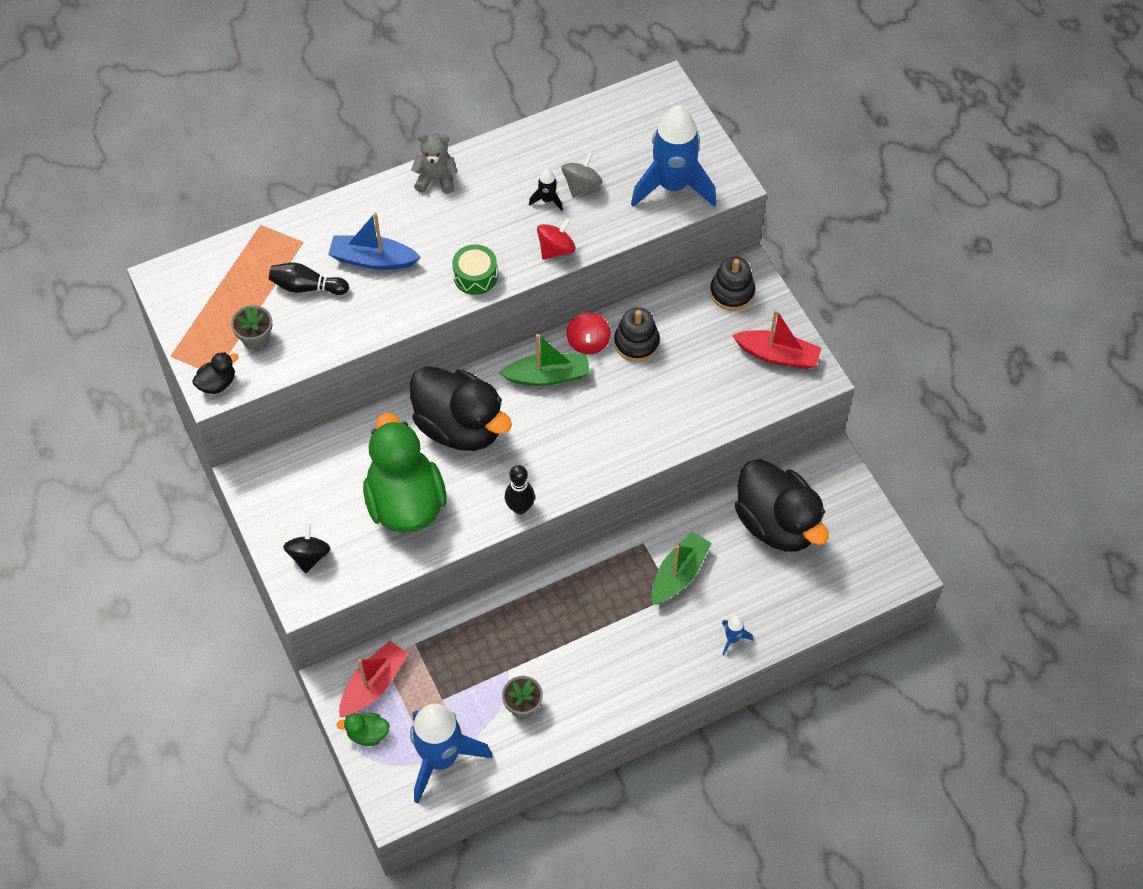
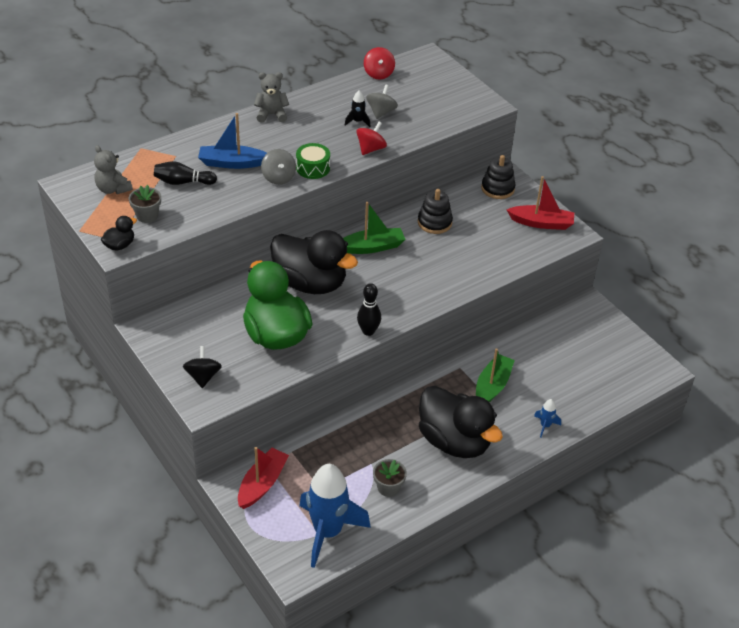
camera: 10 degrees left, 15 degrees down
green duck [337,713,390,746] -> none
red spinning top [567,312,611,355] -> red spinning top moved to [364,47,395,80]
blue rocket [631,105,716,207] -> none
black duck [735,459,829,552] -> black duck moved to [419,386,503,458]
none -> grey teddy bear [94,145,133,194]
none -> grey spinning top [261,149,296,185]

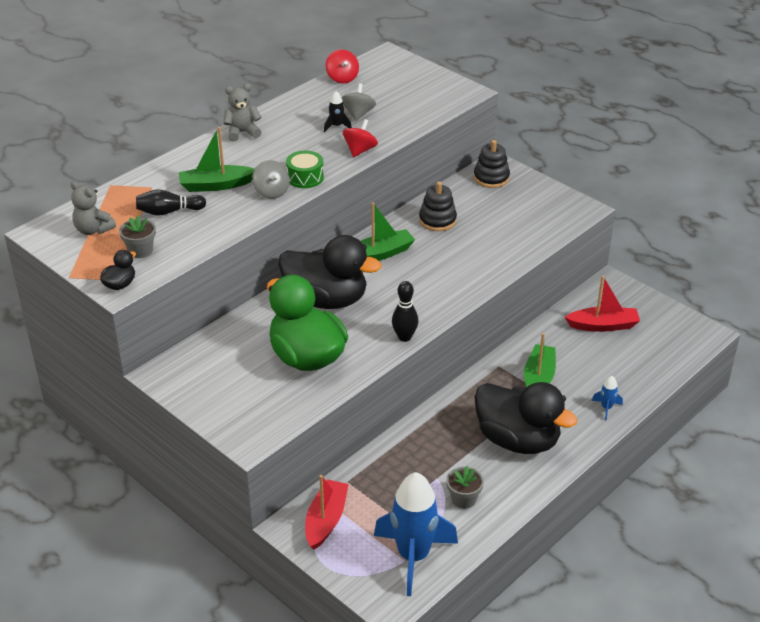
camera: 10 degrees left, 5 degrees down
black spinning top [183,346,222,388] -> none
blue boat [198,113,267,169] -> green boat [179,127,255,192]
red boat [506,176,574,230] -> red boat moved to [565,276,640,332]

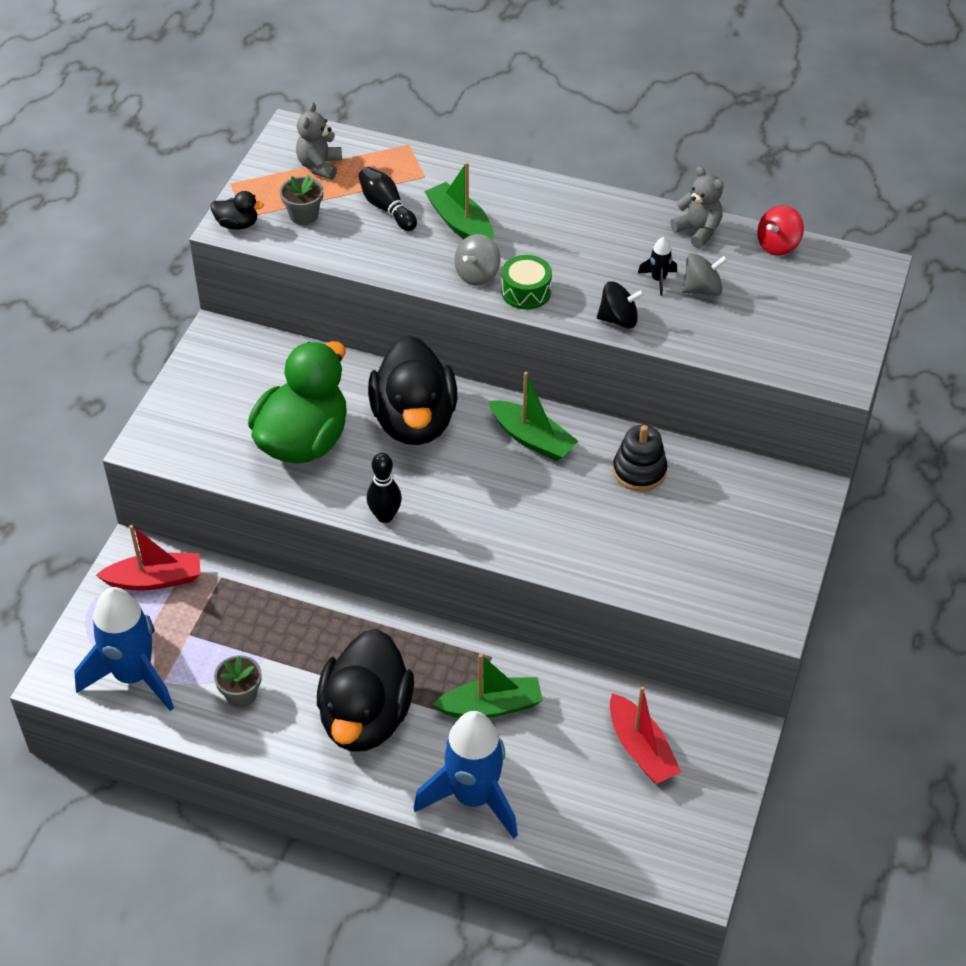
camera: 65 degrees right, 10 degrees up
grey teddy bear [223,84,261,141] -> grey teddy bear moved to [670,166,724,248]
red spinning top [343,119,378,157] -> black spinning top [597,281,645,329]
black stacking toy [474,140,510,188] -> none
blue rocket [592,376,623,420] -> blue rocket [414,711,518,838], size x2.46

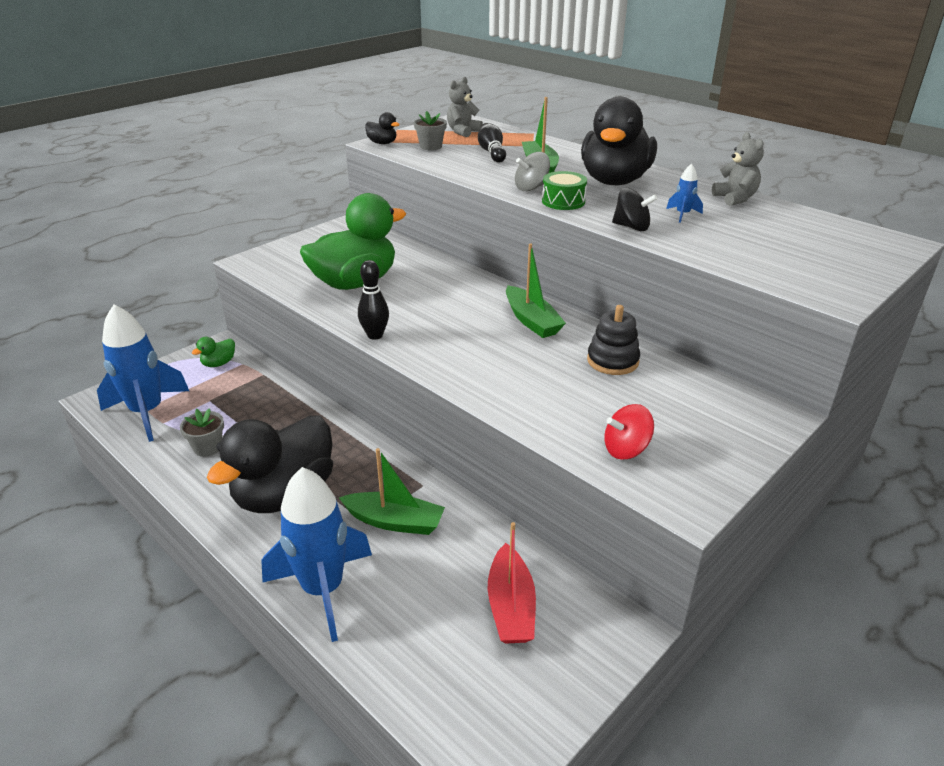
camera: 25 degrees right, 15 degrees down
red boat [96,525,200,591] -> green duck [192,337,235,367]
black duck [368,336,457,445] -> black duck moved to [581,97,657,185]
black rocket [638,237,677,296] -> blue rocket [666,164,703,223]
grey spinning top [682,253,728,296] -> none
red spinning top [757,205,804,256] -> red spinning top moved to [604,404,654,460]

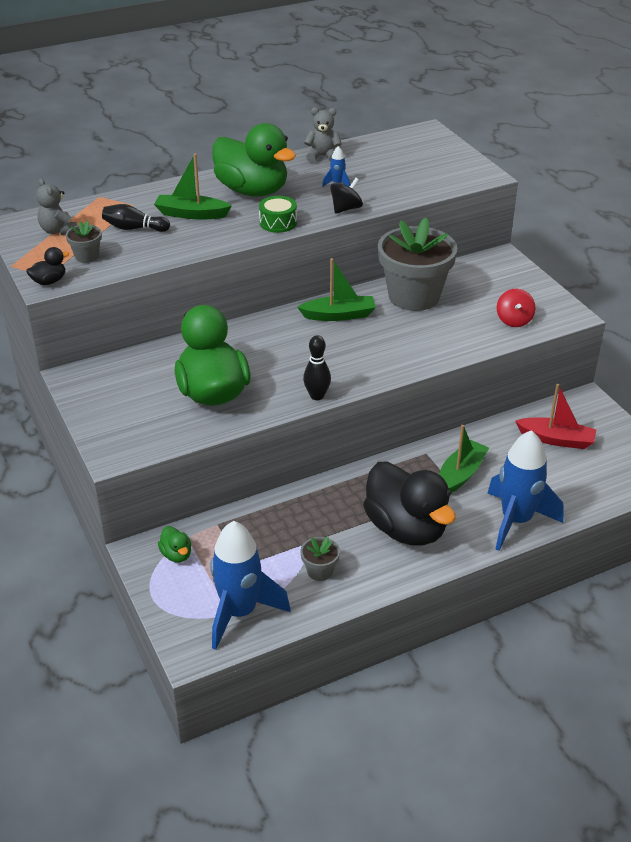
camera: 70 degrees left, 5 degrees up
grey spinning top [515,152,550,191] -> none
black duck [581,97,657,185] -> green duck [212,123,296,197]
black stacking toy [587,305,640,375] -> grey flower pot [378,218,457,311]

